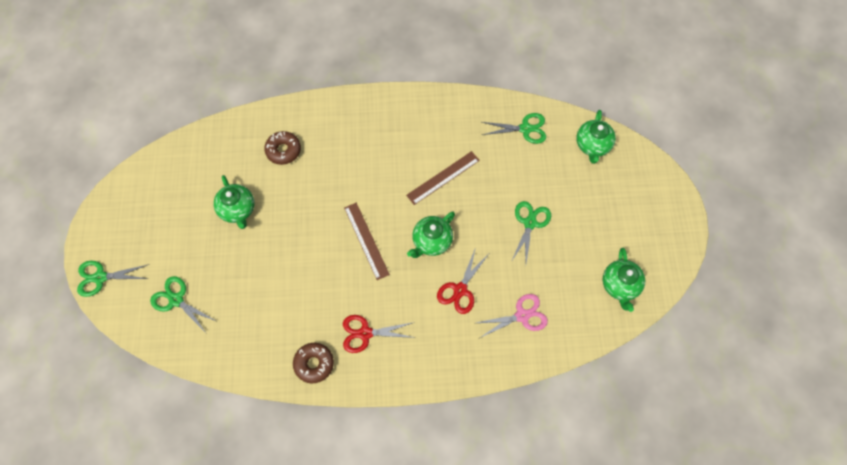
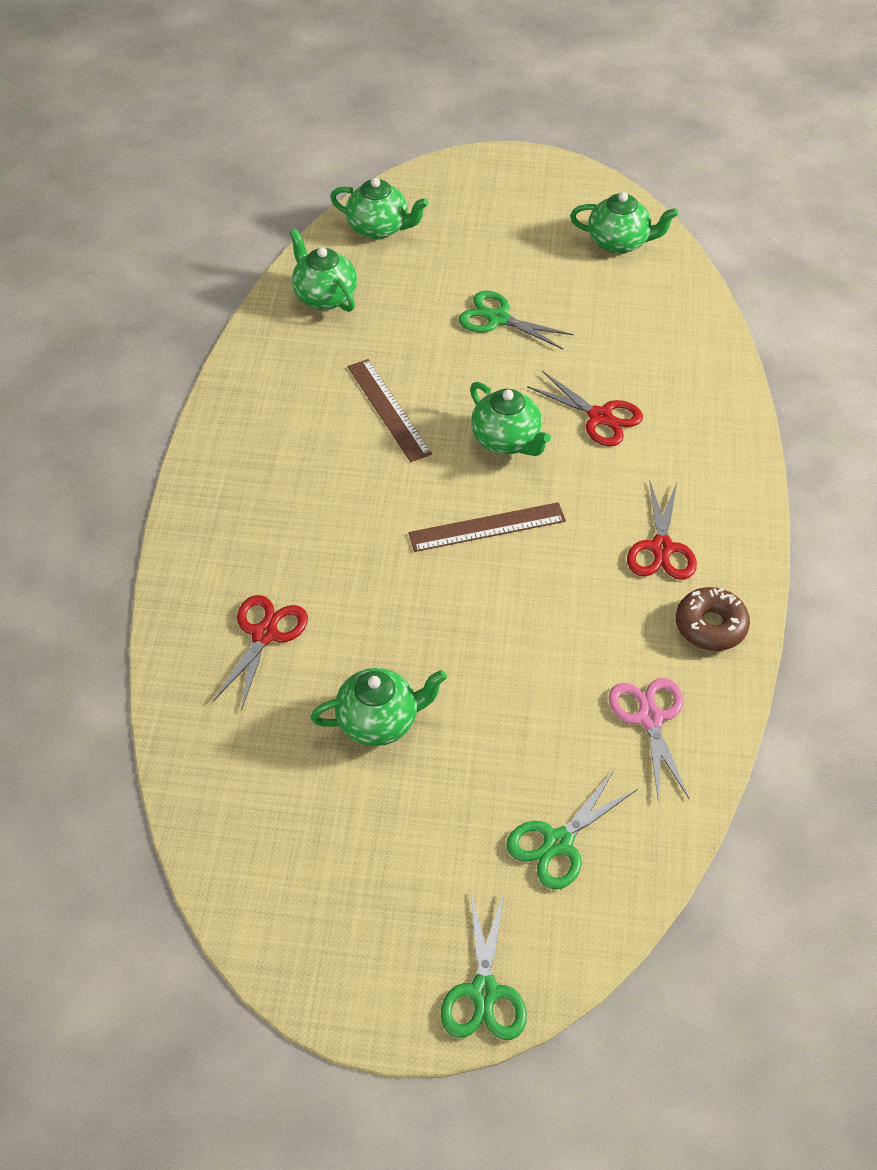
camera: 80 degrees left, 15 degrees down
brown donut [264,131,301,165] -> red scissors [213,595,308,711]
pink scissors [477,294,548,338] -> pink scissors moved to [609,678,689,802]
green scissors [482,113,546,144] -> green teapot [290,228,357,312]

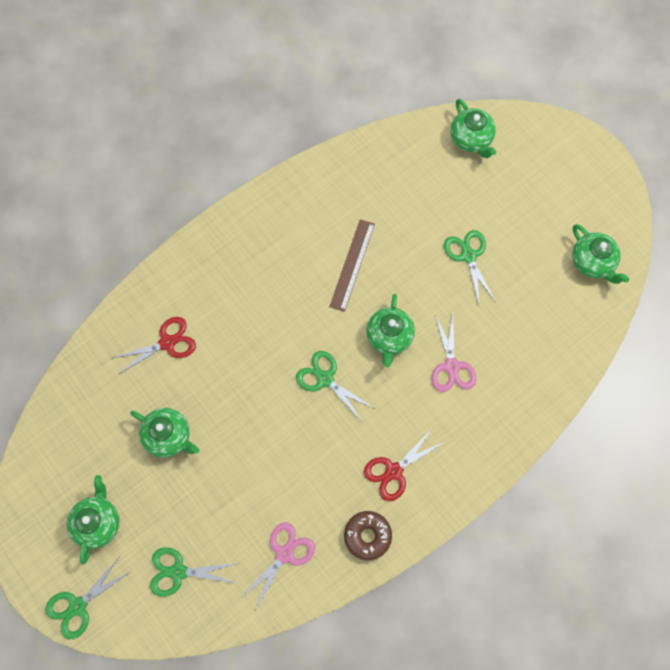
camera: 45 degrees right, 20 degrees up
green teapot [290,228,357,312] -> green teapot moved to [67,475,119,565]
brown ruler [408,502,566,552] -> green scissors [296,351,375,421]
red scissors [527,371,643,446] -> pink scissors [432,314,476,392]

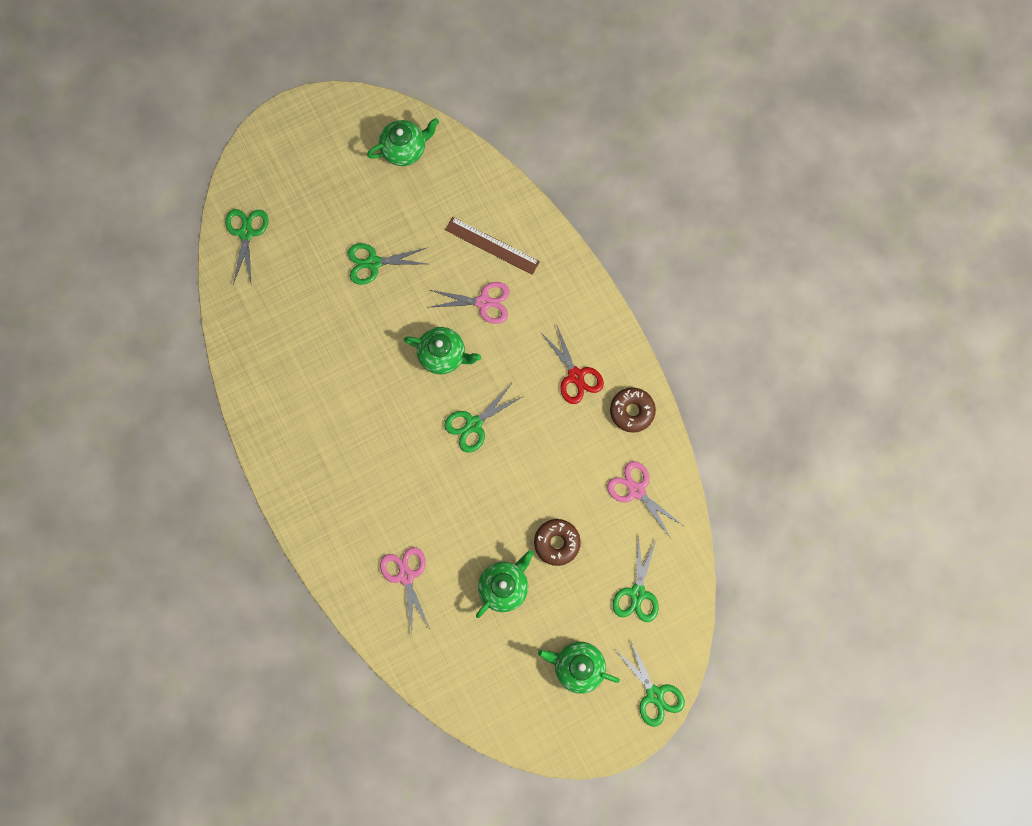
camera: 80 degrees left, 5 degrees up
red scissors [113,317,196,374] -> pink scissors [380,547,430,633]
brown ruler [329,219,375,312] -> brown ruler moved to [445,217,540,275]
green teapot [450,99,496,158] -> green scissors [225,209,268,284]
none -> brown donut [534,519,581,566]

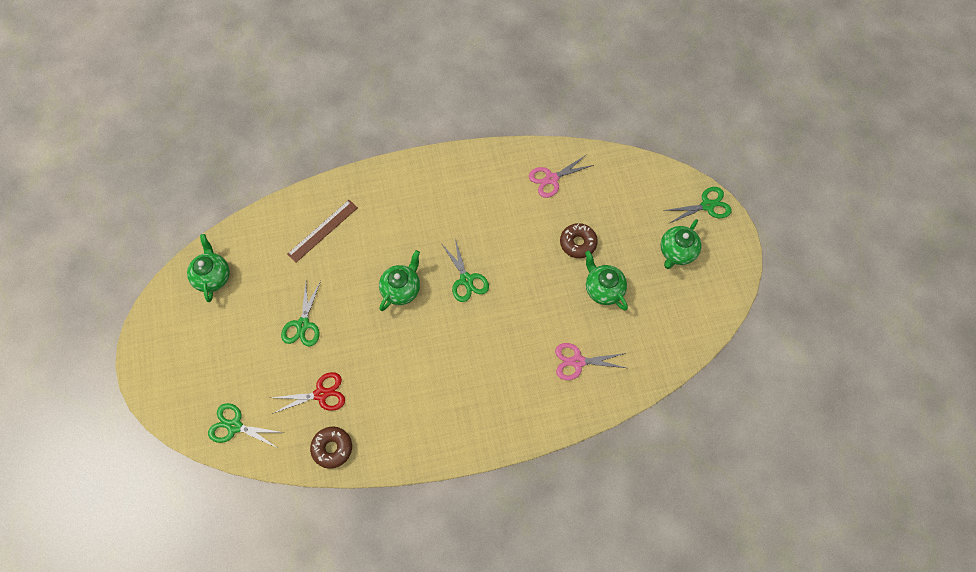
camera: 75 degrees left, 10 degrees down
pink scissors [430,282,510,324] -> none
red scissors [541,326,604,404] -> red scissors moved to [272,372,345,414]
brown donut [610,387,656,433] -> brown donut moved to [310,427,352,469]
green scissors [613,534,659,622] -> none

